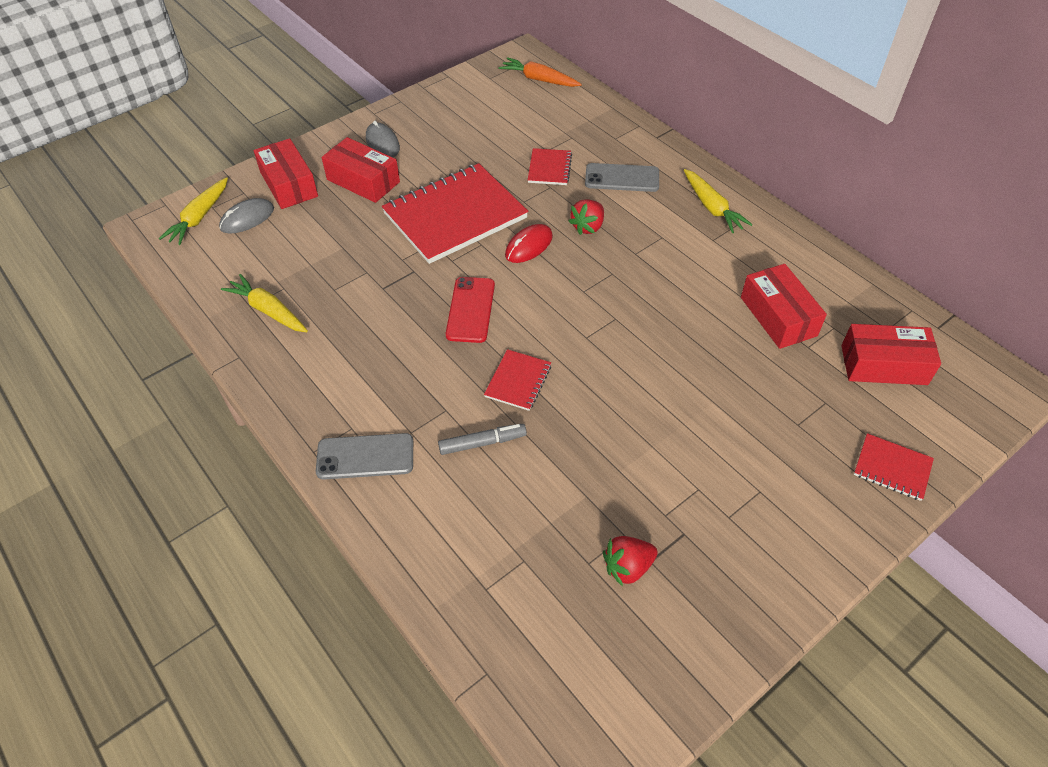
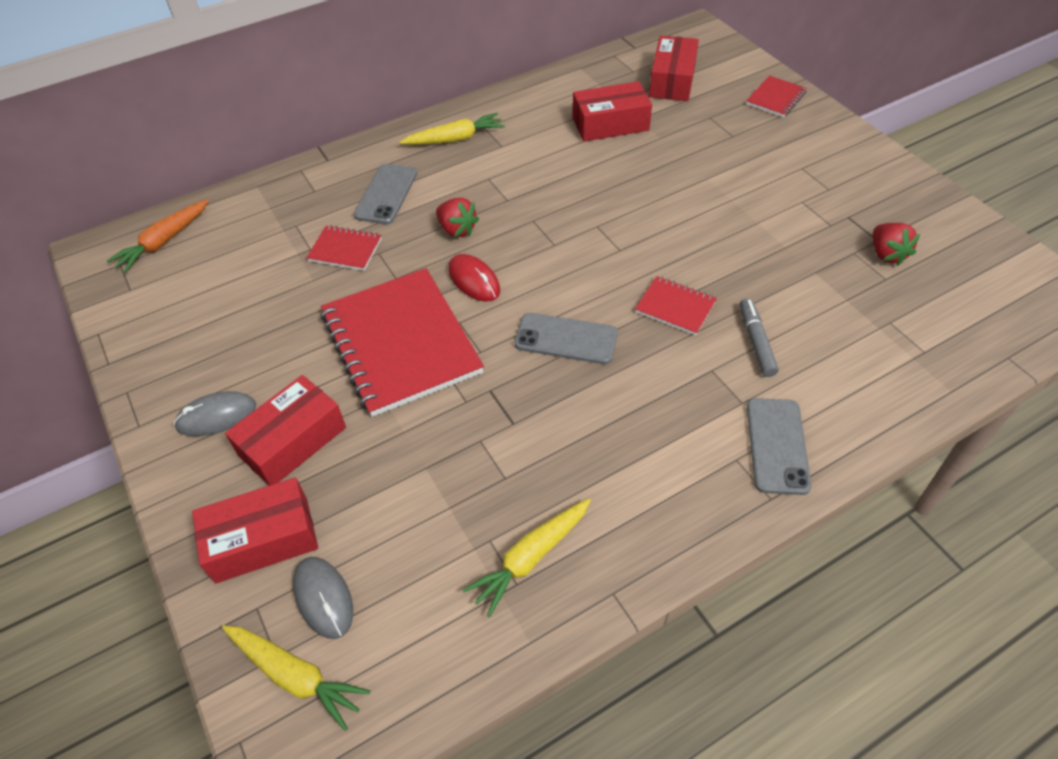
camera: 80 degrees left, 0 degrees up
red phone [446,277,495,343] -> grey phone [515,313,618,364]

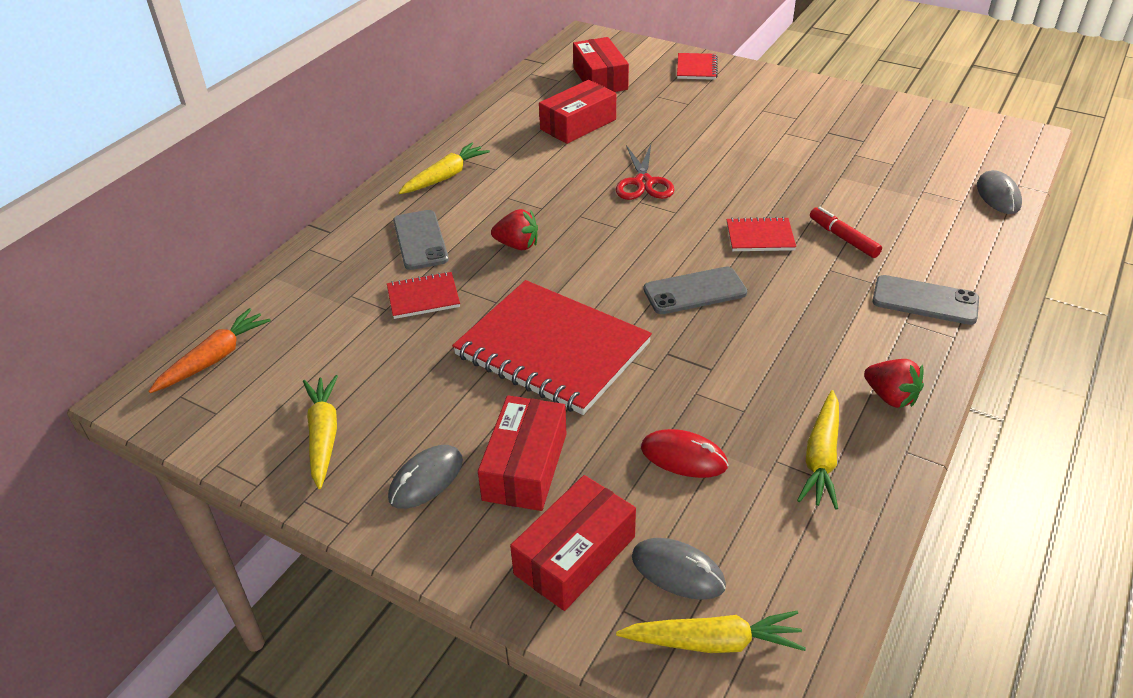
camera: 30 degrees left, 10 degrees down
orange carrot [107,199,209,273] -> orange carrot turned 150 degrees counterclockwise [148,308,271,393]
red mouse [448,254,500,301] -> red mouse moved to [641,429,728,478]
grey marker [740,298,779,377] -> red marker [810,207,882,258]
grey phone [747,398,812,495] -> grey phone turned 45 degrees counterclockwise [872,275,979,325]
red strawberry [873,223,920,266] -> red strawberry moved to [864,359,924,408]
none -> yellow carrot [303,375,338,489]
none -> red scissors [616,145,674,200]
none -> grey mouse [977,170,1022,214]

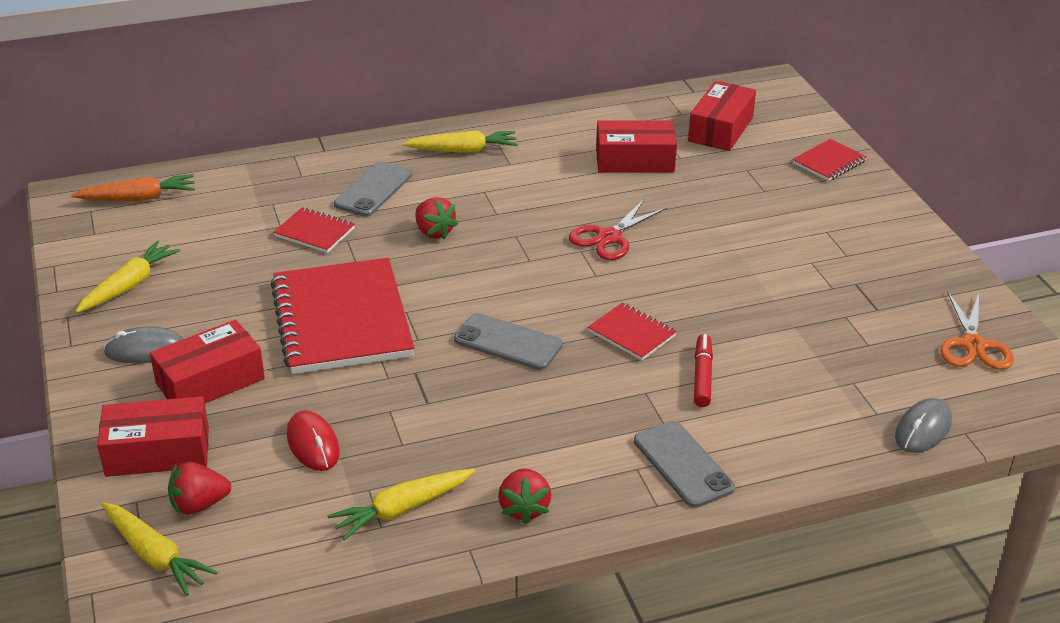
camera: 40 degrees right, 5 degrees down
grey mouse [632,538,726,600] -> red strawberry [168,462,231,515]
none -> orange scissors [940,291,1014,370]

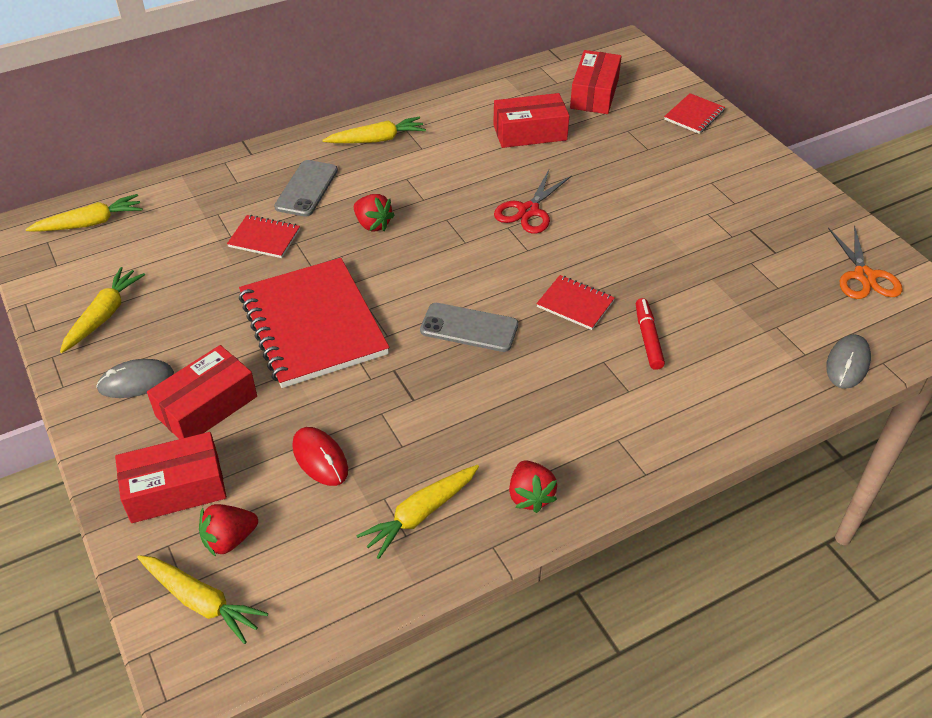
camera: 10 degrees left, 10 degrees up
orange carrot [71,174,195,201] -> yellow carrot [25,194,143,232]
grey phone [634,421,735,508] -> none

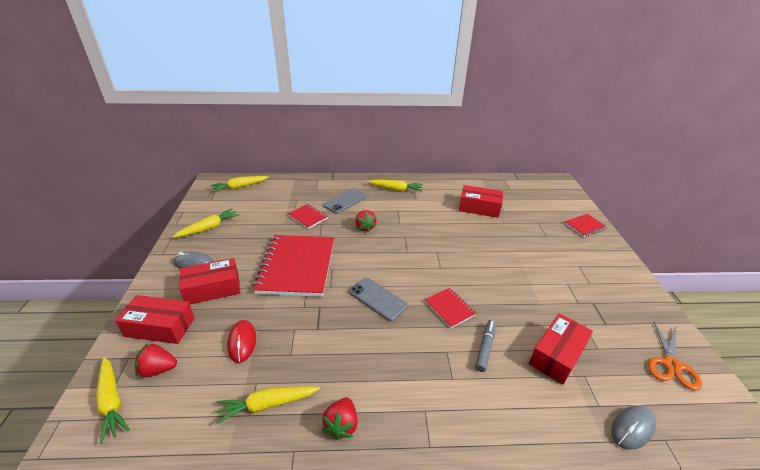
camera: 25 degrees right, 10 degrees down
yellow carrot [25,194,143,232] -> yellow carrot turned 150 degrees clockwise [210,176,269,192]
red scissors [494,170,572,234] -> none
red box [570,50,622,114] -> red box moved to [529,313,593,385]
red marker [636,298,665,370] -> grey marker [475,320,496,372]

